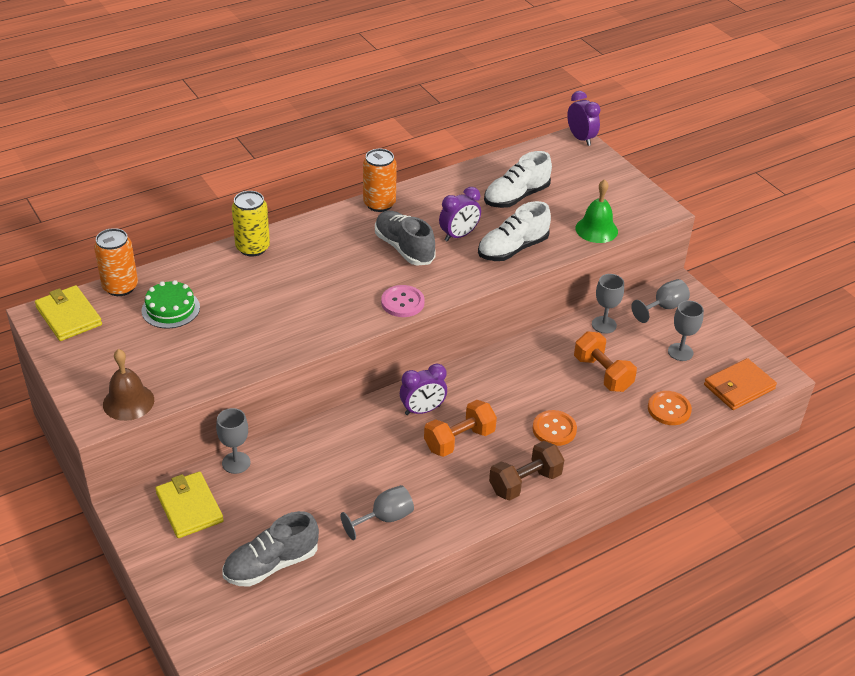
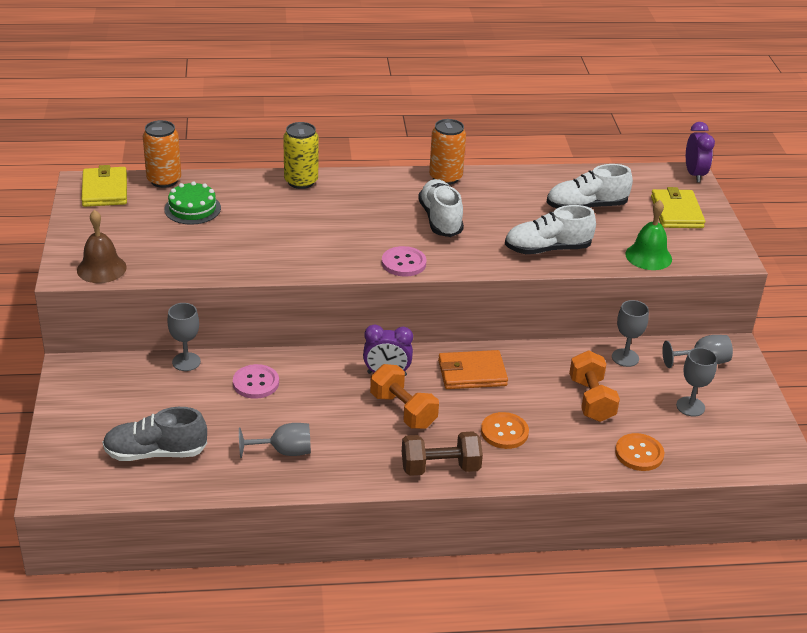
camera: 25 degrees right, 5 degrees down
yellow wallet [155,471,224,538] -> yellow wallet moved to [651,187,705,228]
grey shoe [375,211,435,265] -> white shoe [418,179,464,237]
orange dumbbell [424,400,497,457] -> orange dumbbell turned 60 degrees clockwise [370,364,439,429]
purple clock [439,187,481,242] -> none
orange wallet [704,358,777,410] -> orange wallet moved to [438,350,508,389]
none -> pink button [233,364,279,399]

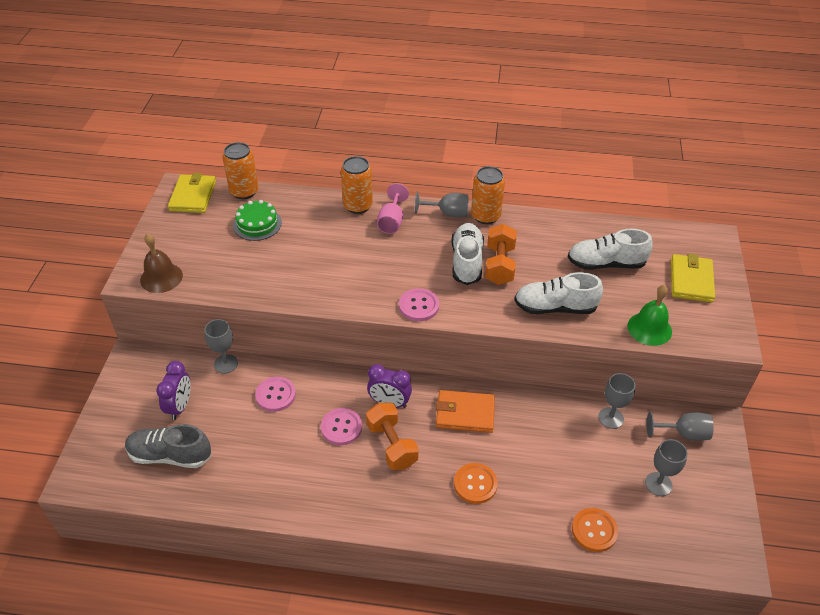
camera: 15 degrees right, 10 degrees up
grey goblet [239,423,311,458] -> grey goblet moved to [415,191,469,218]
yellow can [283,122,318,189] -> orange can [341,156,373,214]
brown dumbbell [402,431,483,476] -> none
orange dumbbell [569,350,620,422] -> orange dumbbell moved to [485,224,517,285]
purple clock [686,122,715,183] -> purple clock moved to [156,361,191,420]
none -> pink button [321,408,362,445]
none -> pink goblet [377,183,409,234]

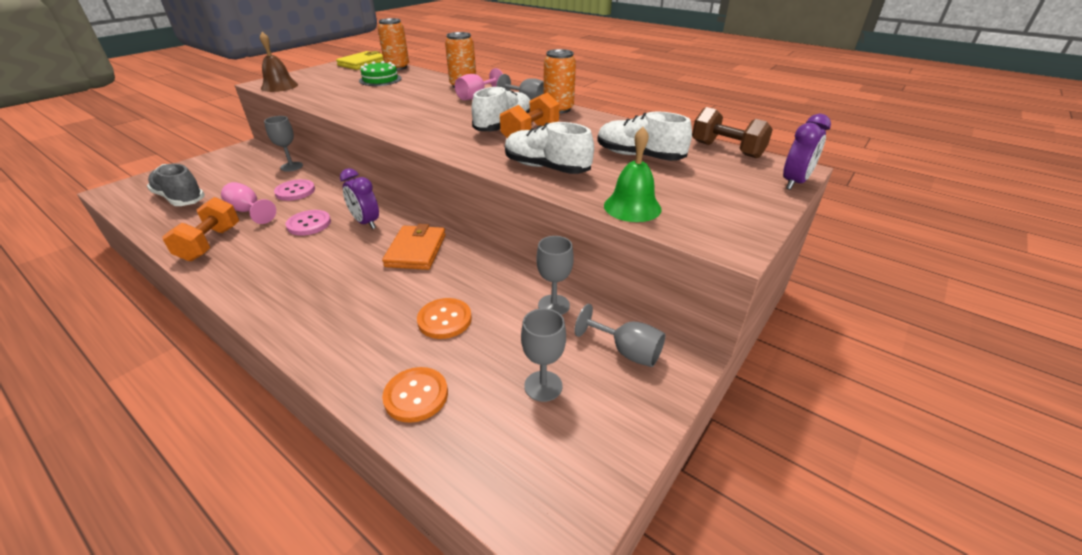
camera: 30 degrees right, 10 degrees down
purple clock [156,361,191,420] -> purple clock moved to [783,114,831,190]
orange dumbbell [366,403,419,470] -> orange dumbbell moved to [162,197,239,261]
pink button [399,288,439,321] -> none
orange wallet [436,390,495,433] -> orange wallet turned 60 degrees clockwise [382,224,446,270]
orange button [454,463,498,504] -> orange button moved to [417,298,472,339]
yellow wallet [671,254,715,303] -> none
none -> pink goblet [221,182,276,224]
none -> brown dumbbell [692,107,773,158]

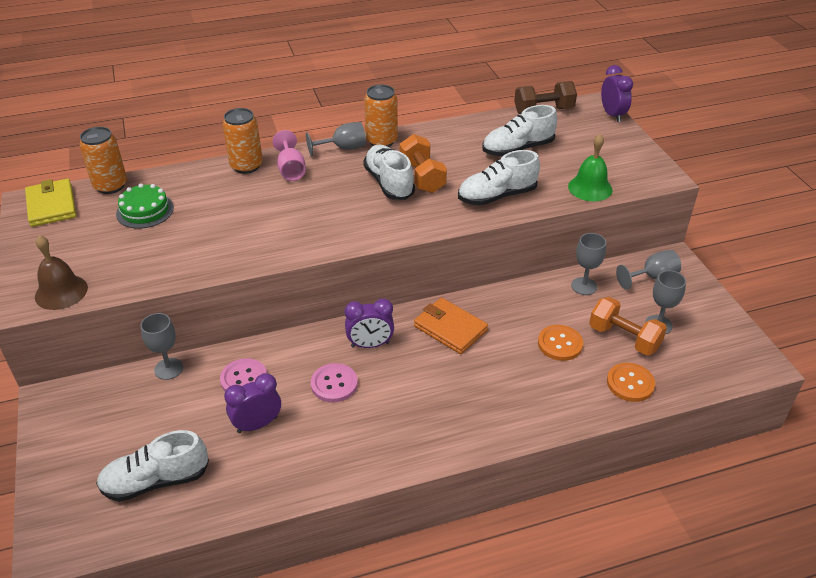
camera: 55 degrees left, 5 degrees up
grey shoe [147,164,205,206] -> white shoe [96,430,209,502]
orange dumbbell [162,197,239,261] -> orange dumbbell moved to [589,297,667,356]
pink goblet [221,182,276,224] -> purple clock [224,373,281,433]

